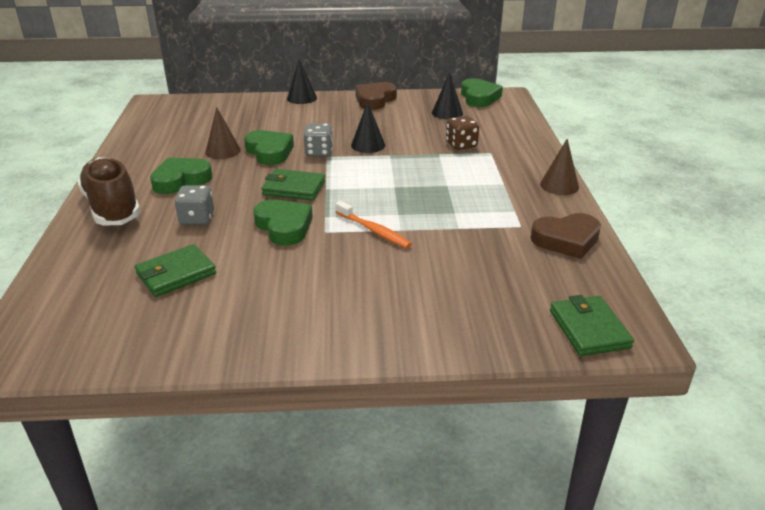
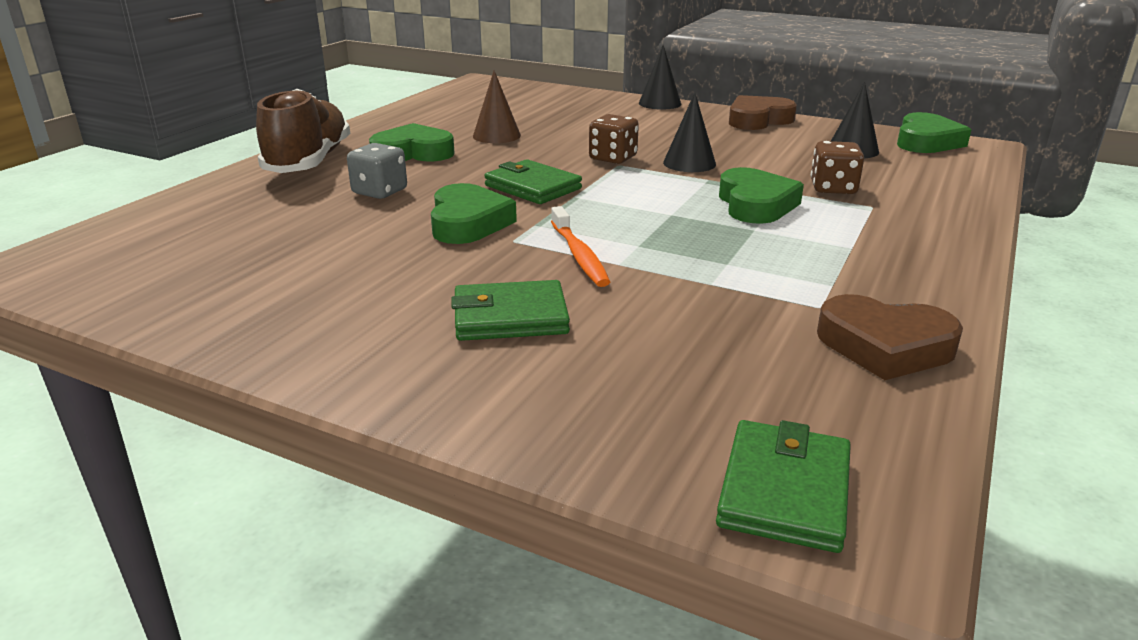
camera: 30 degrees right, 5 degrees down
green wallet [135,244,216,297] -> green wallet moved to [451,280,570,341]
green heart [244,130,294,165] -> green heart moved to [719,167,804,224]
grey dice [303,123,333,156] -> brown dice [589,114,639,164]
brown cone [540,139,579,195] -> none

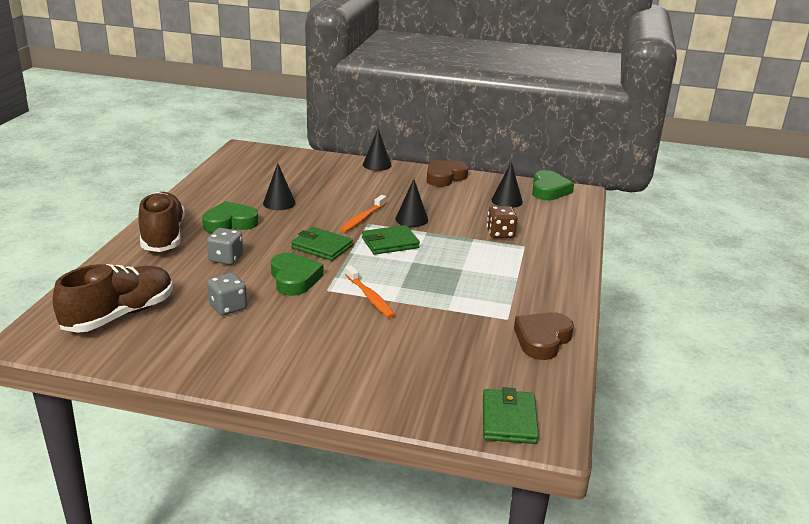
camera: 15 degrees left, 0 degrees up
green wallet [451,280,570,341] -> green wallet moved to [362,225,420,255]
brown cone [473,71,521,143] -> black cone [263,163,295,210]
brown dice [589,114,639,164] -> orange toothbrush [341,195,386,232]
green heart [719,167,804,224] -> none
brown heart [817,294,963,380] -> brown heart turned 120 degrees clockwise [514,312,574,360]
none -> brown shoe [53,264,173,333]
none -> grey dice [207,273,247,316]

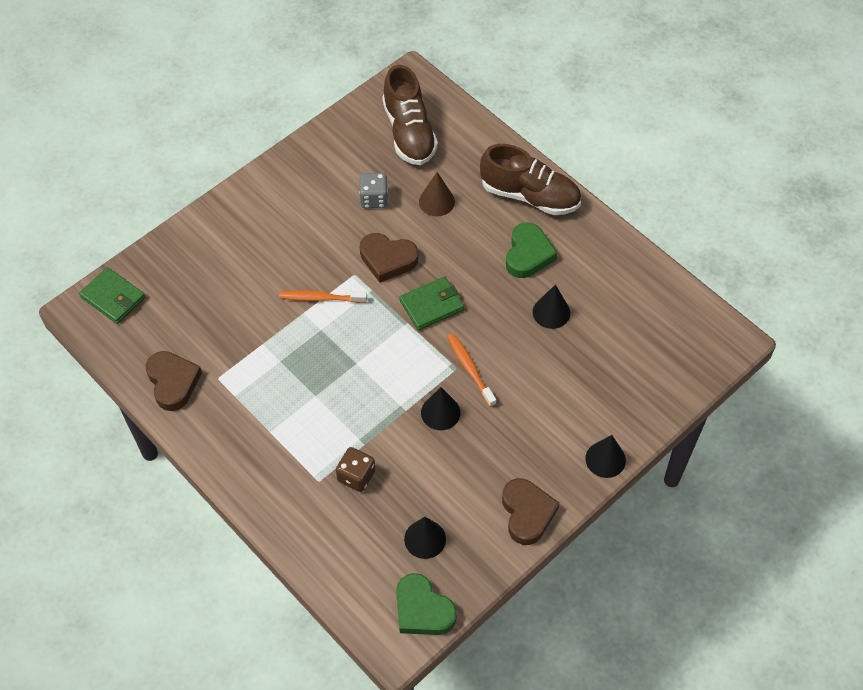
camera: 125 degrees right, 30 degrees up
grey dice [207,228,243,265] -> none
green heart [271,253,323,296] -> brown heart [360,233,418,283]
green wallet [362,225,420,255] -> none
none -> brown cone [419,172,455,216]

